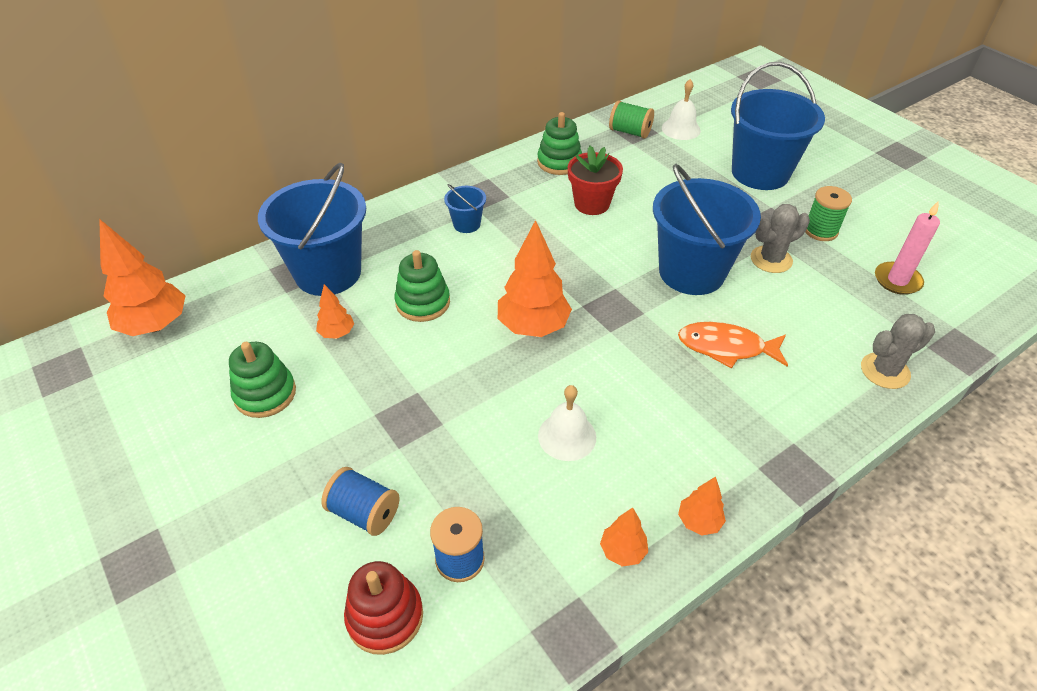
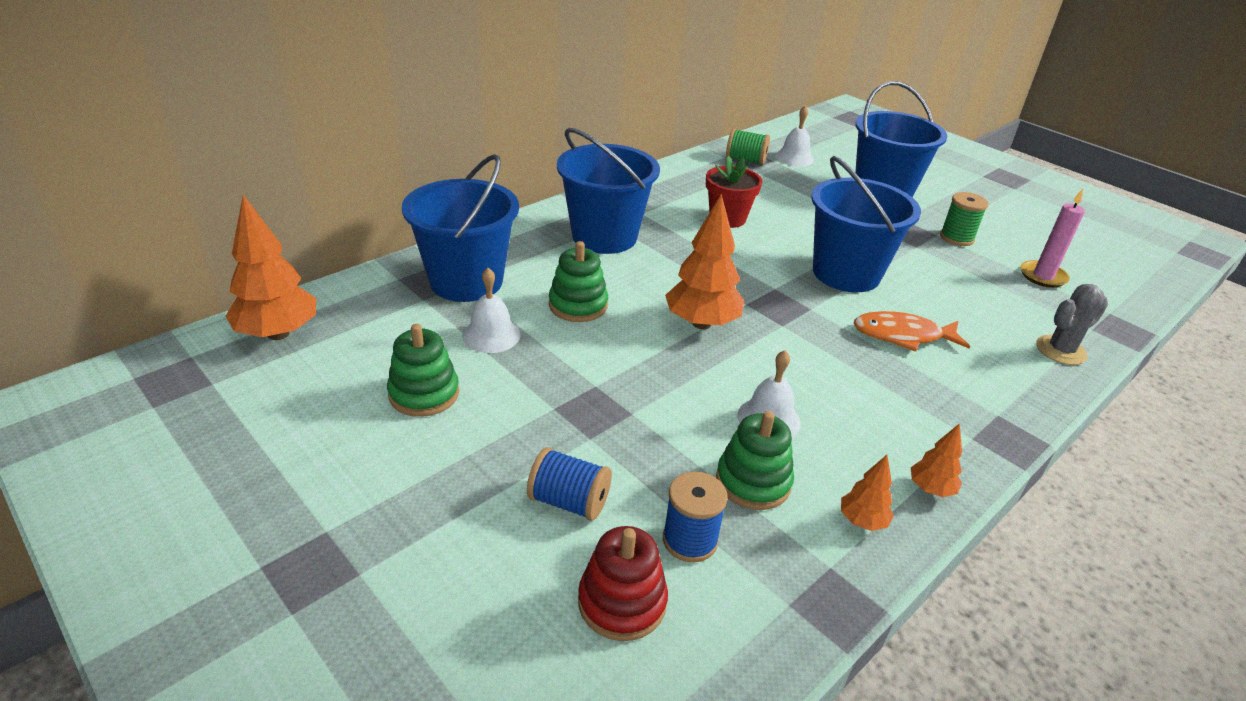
camera: 10 degrees left, 10 degrees down
orange tree [316,284,354,339] -> white bell [462,268,520,353]
blue bucket [444,184,486,233] -> blue bucket [557,128,660,254], size x2.26
green stacking toy [537,112,582,175] -> green stacking toy moved to [716,411,794,510]
grey cactus [751,204,810,273] -> none

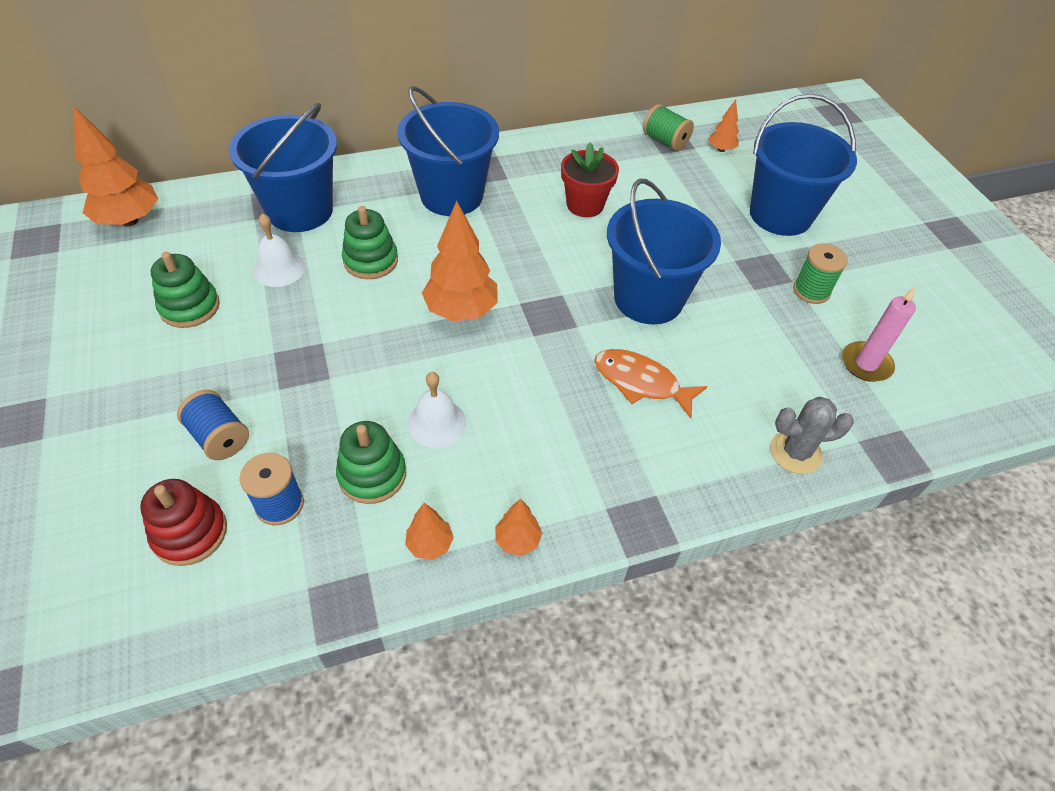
camera: 25 degrees right, 15 degrees up
white bell [775,106,814,167] -> orange tree [708,99,739,152]

